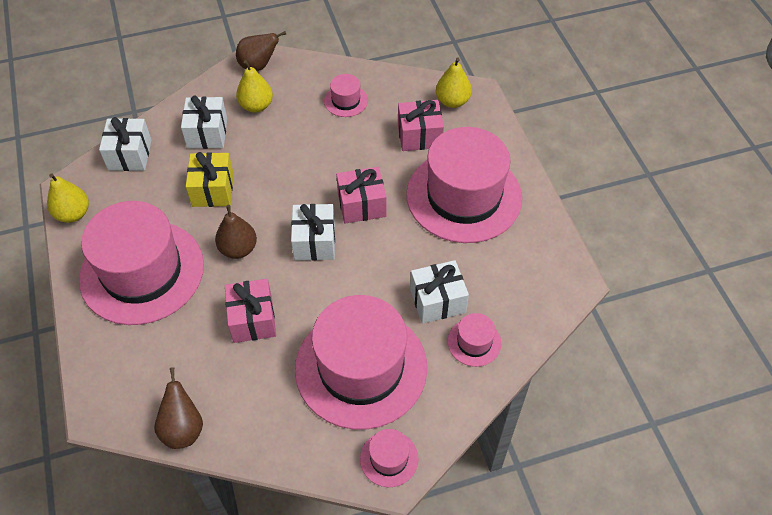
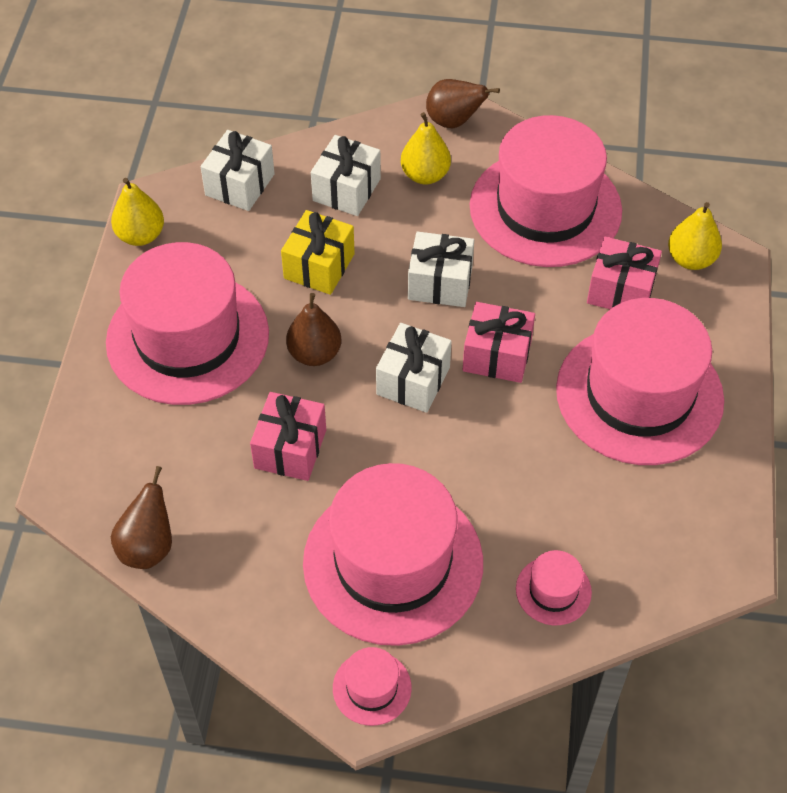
camera: 25 degrees right, 0 degrees up
pink hat [324,74,368,117] -> pink hat [470,115,622,267], size x2.41
white gift [410,260,469,324] -> white gift moved to [408,231,474,307]

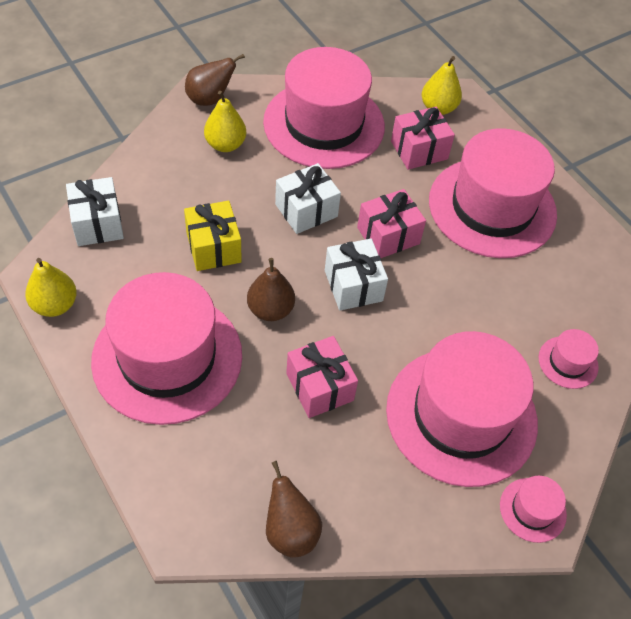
camera: 45 degrees left, 0 degrees up
white gift [311,135,381,216] -> none

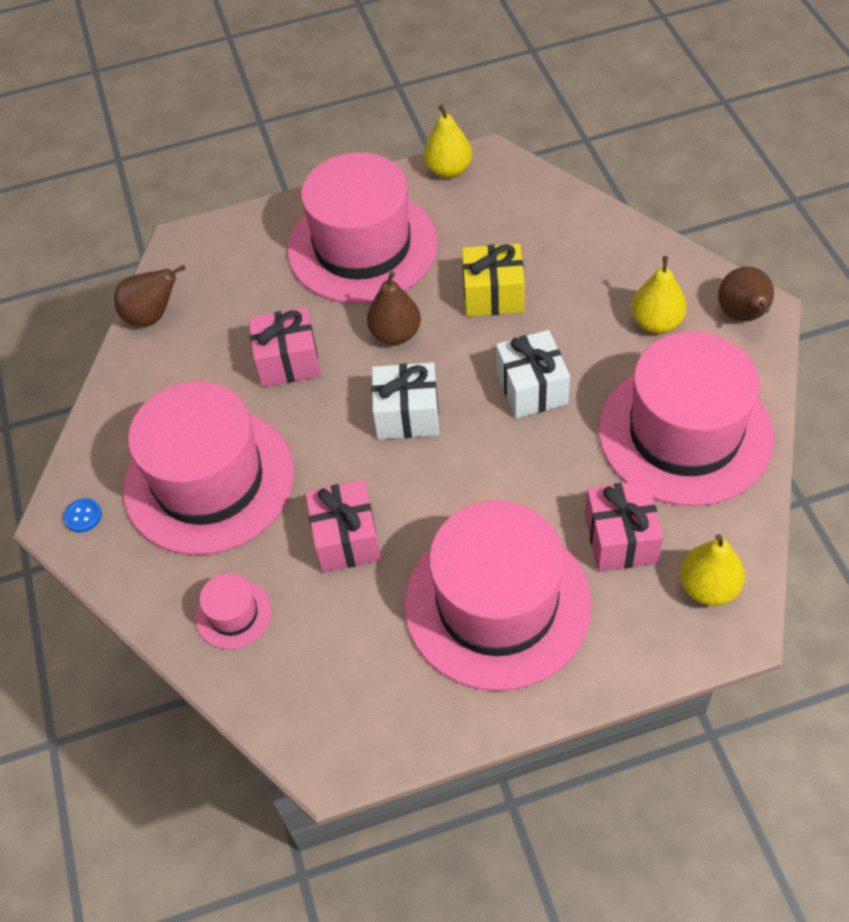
camera: 115 degrees right, 0 degrees up
white gift [66,177,124,246] -> none
pink gift [357,189,426,258] -> pink gift moved to [305,480,381,573]
pink hat [500,476,567,543] -> blue button [63,498,102,533]

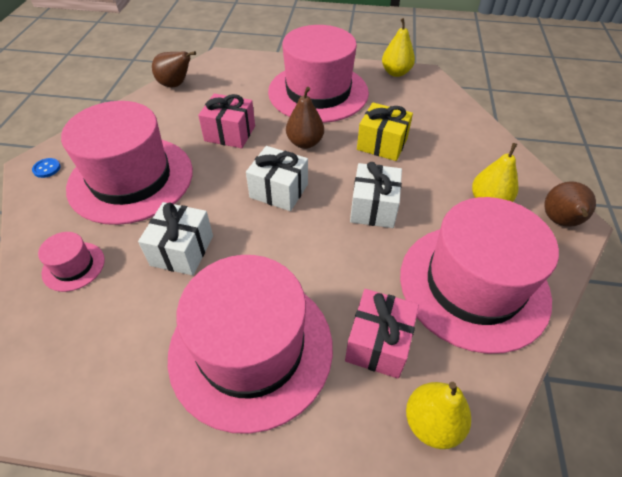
camera: 20 degrees right, 5 degrees down
pink gift [305,480,381,573] -> white gift [138,202,213,275]

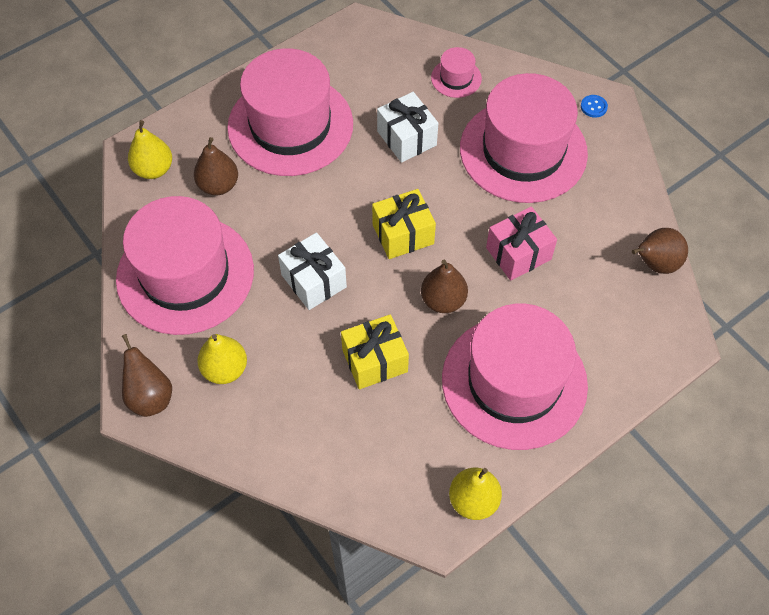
camera: 135 degrees right, 10 degrees up
white gift [246,146,308,211] -> yellow gift [372,189,436,259]
pink gift [345,289,419,379] -> brown pear [194,137,238,195]

